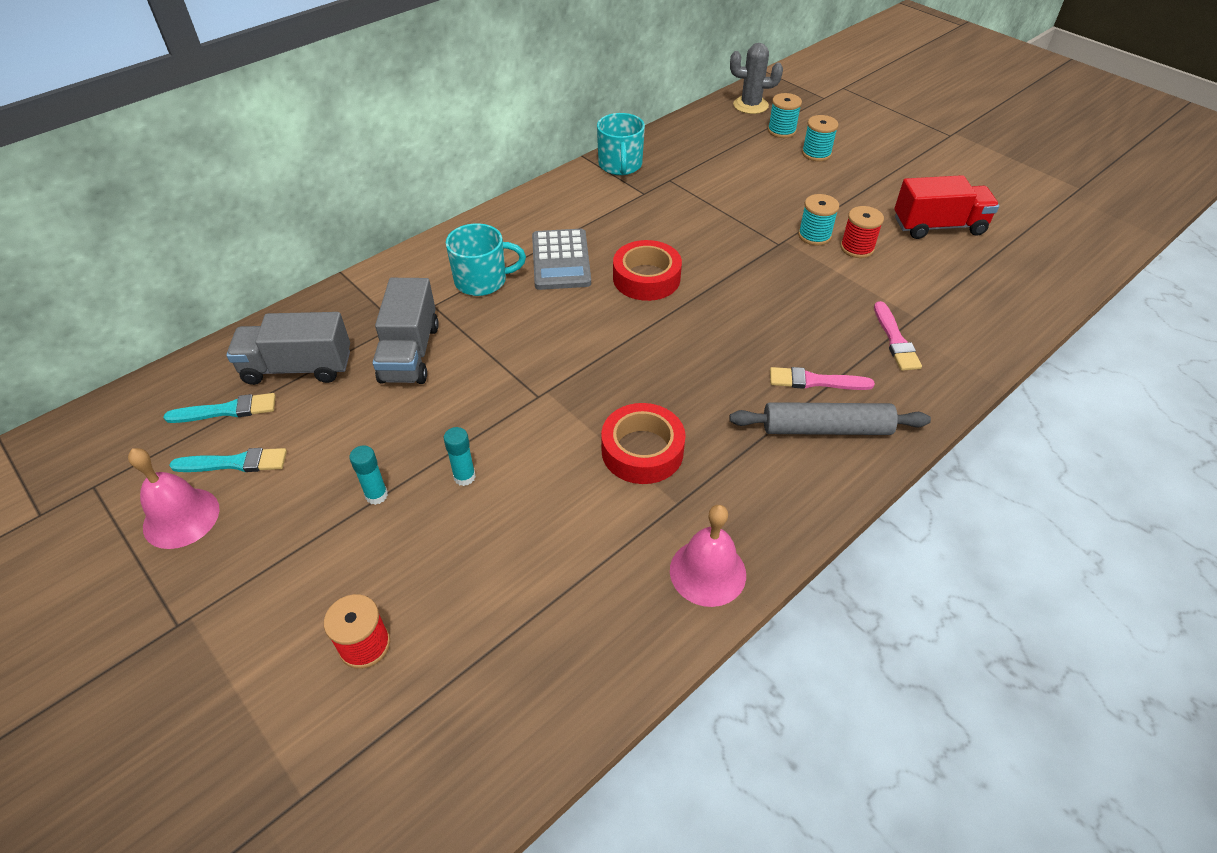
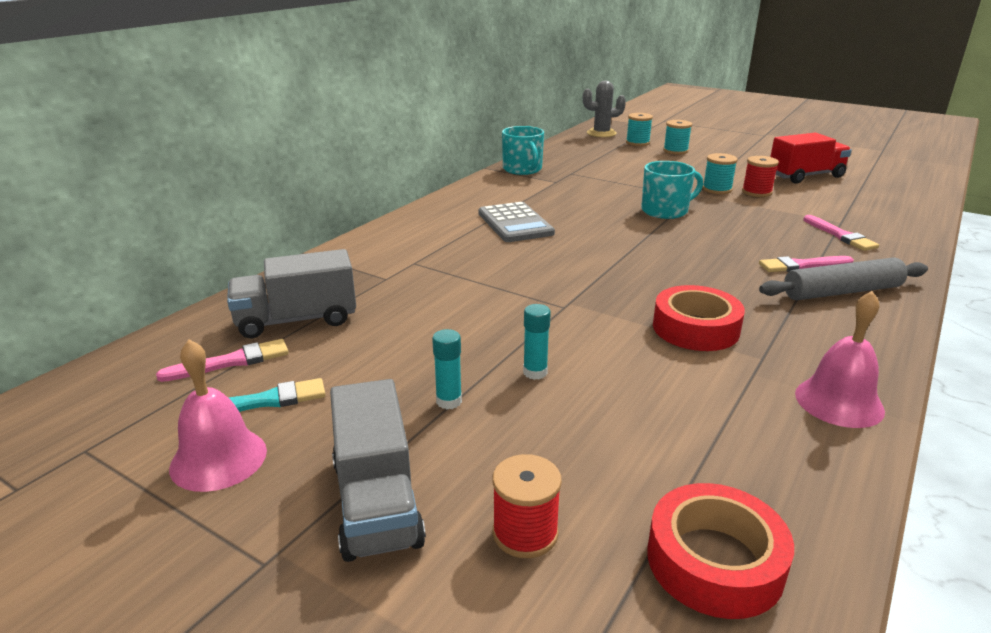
camera: 15 degrees left, 20 degrees down
turquoise brush [163,393,276,423] -> pink brush [156,339,289,382]
grey truck [373,278,439,384] -> grey truck moved to [330,379,426,562]
turquoise mug [446,223,526,296] -> turquoise mug moved to [641,161,703,219]
red tape [613,240,682,301] -> red tape moved to [647,483,794,619]

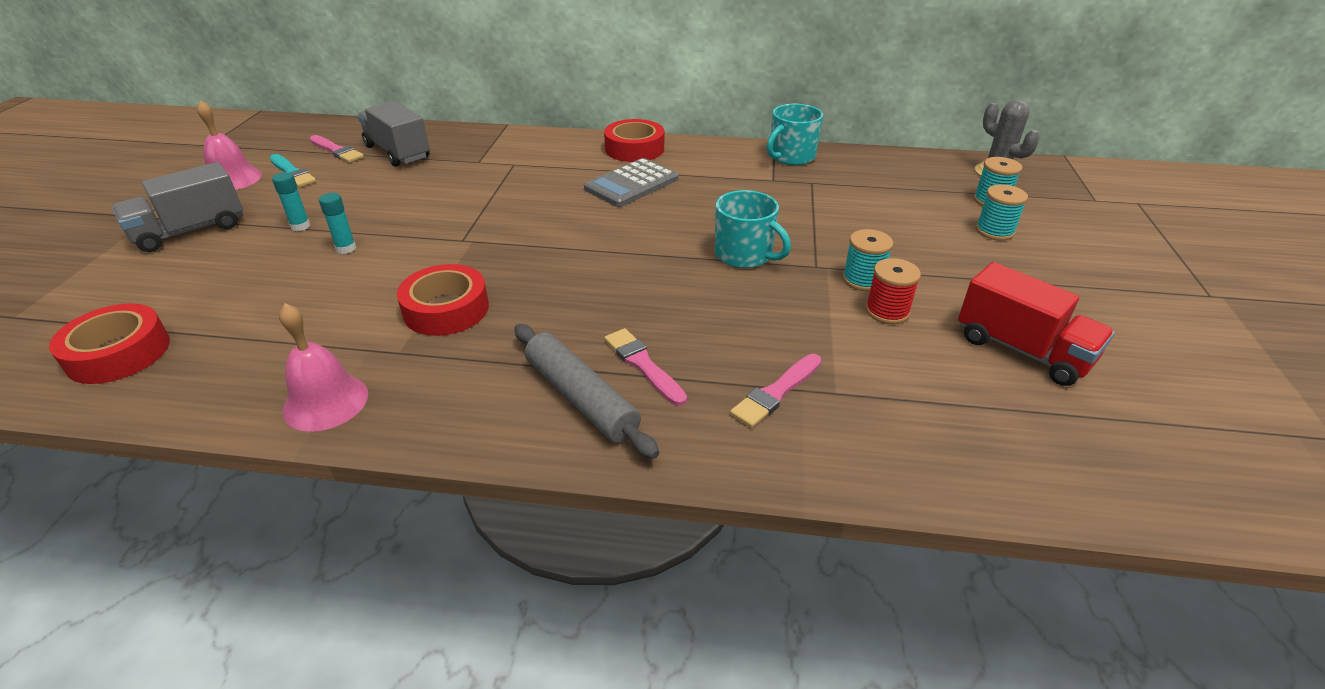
camera: 65 degrees right, 10 degrees up
red spool [492,454,562,558] -> none
none -> red tape [604,119,664,162]

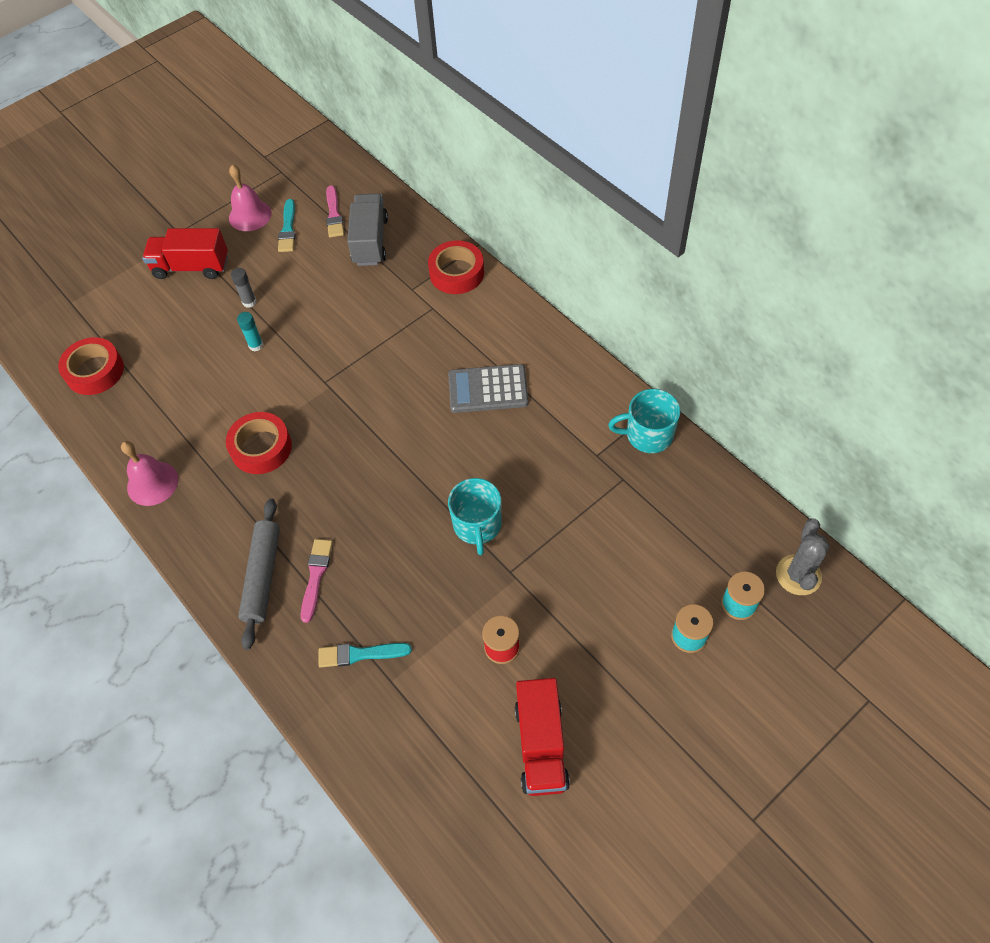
camera: 45 degrees right, 20 degrees up
grey truck [112,162,243,252] -> red truck [142,228,228,279]
turquoise glue stick [272,172,310,231] -> grey glue stick [231,268,256,308]
red tape [604,119,664,162] -> red tape moved to [428,240,484,294]
pink brush [730,354,821,428] -> turquoise brush [319,643,412,667]
turquoise spool [842,229,893,291] -> none

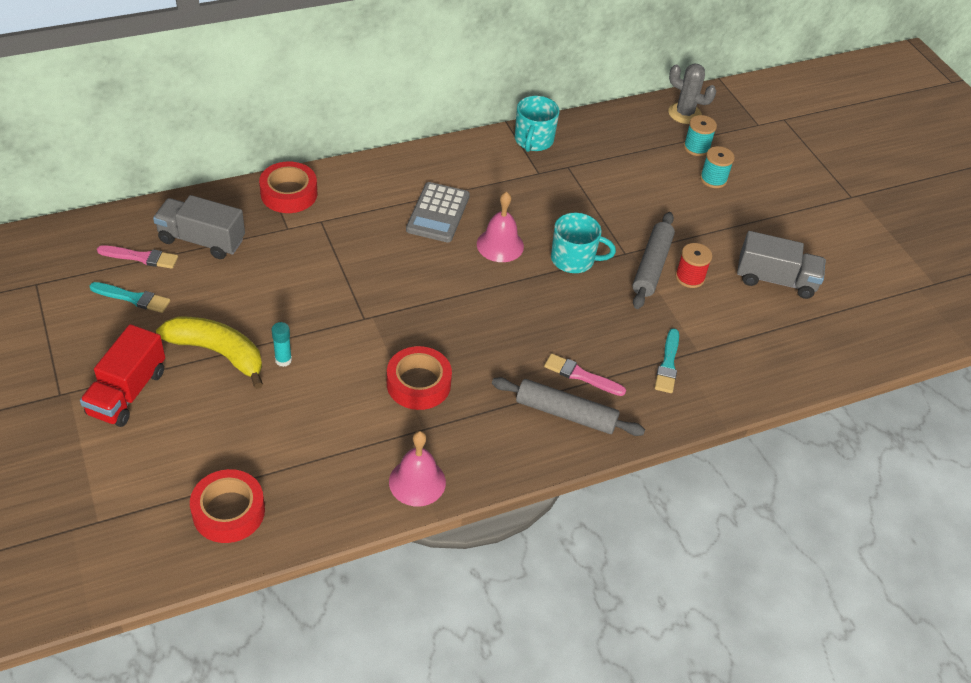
camera: 80 degrees left, 10 degrees down
pink bell [229,165,272,231] -> pink bell moved to [477,192,524,262]
grey glue stick [231,268,256,308] -> yellow banana [156,317,263,389]
red truck [515,678,570,796] -> grey truck [737,231,826,299]
none -> grey rolling pin [632,212,675,309]

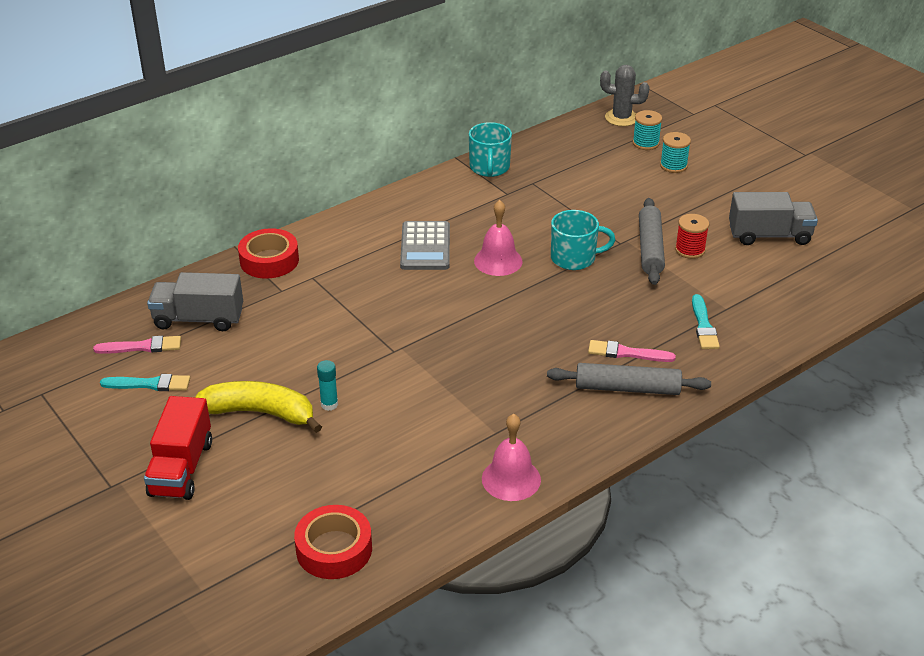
camera: 10 degrees left, 10 degrees down
red tape [387,346,452,410] -> none

